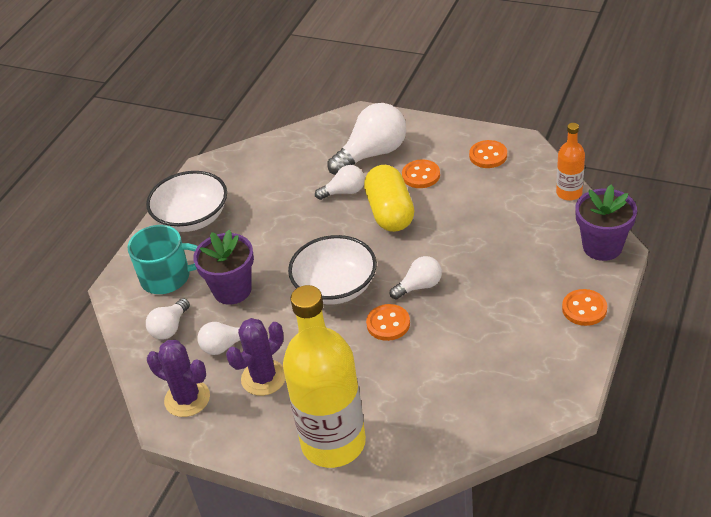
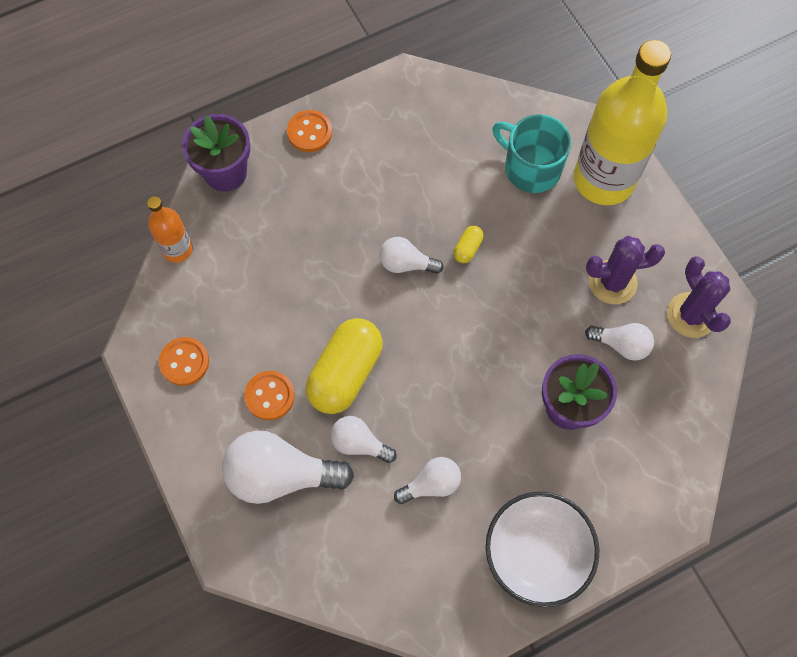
camera: 145 degrees left, 25 degrees up
turquoise mug [128,225,198,294] -> turquoise mug moved to [492,114,571,193]
white light bulb [146,298,190,340] -> white light bulb moved to [394,457,461,504]
white bowl [288,235,377,305] -> none
orange button [366,304,410,341] -> yellow capsule [453,225,484,263]

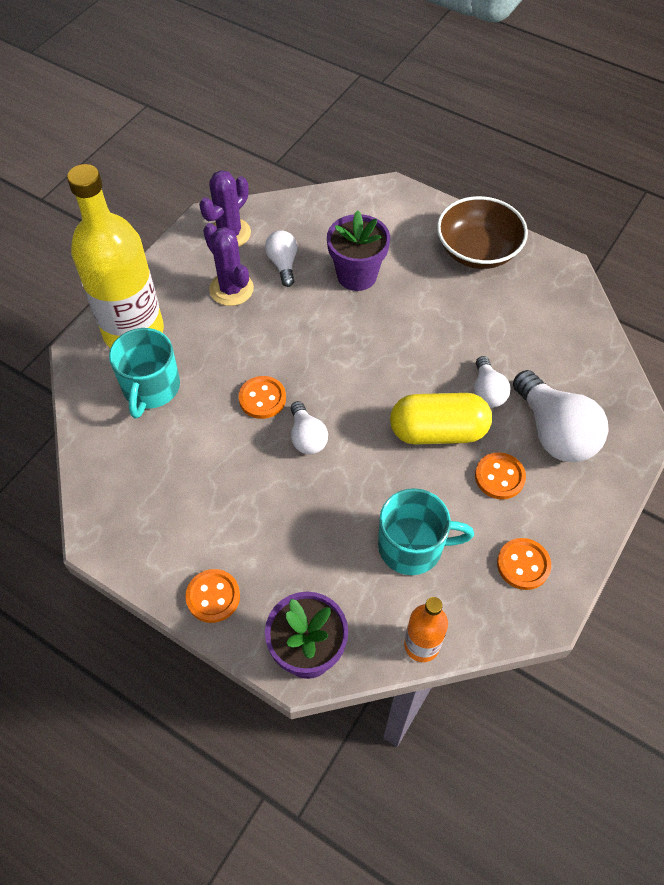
camera: 120 degrees left, 10 degrees down
white light bulb [394,457,461,504] -> none
yellow capsule [453,225,484,263] -> orange button [239,376,286,419]
white bowl [486,492,599,607] -> brown bowl [437,196,528,269]
none -> turquoise mug [378,488,474,575]

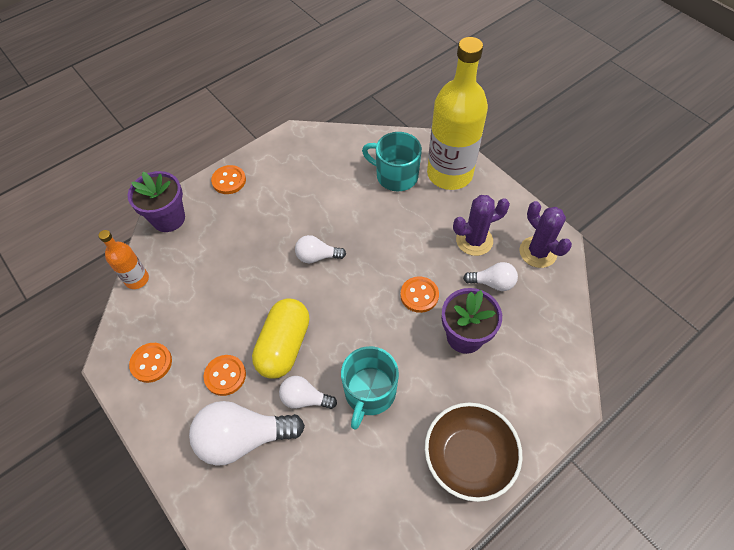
camera: 110 degrees right, 0 degrees up
orange button [239,376,286,419] -> orange button moved to [400,276,439,313]
turquoise mug [378,488,474,575] -> turquoise mug moved to [341,346,399,430]

